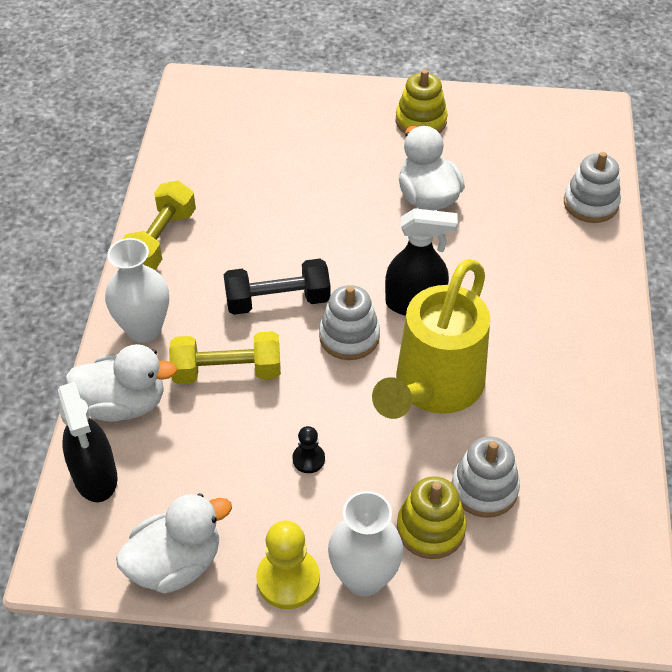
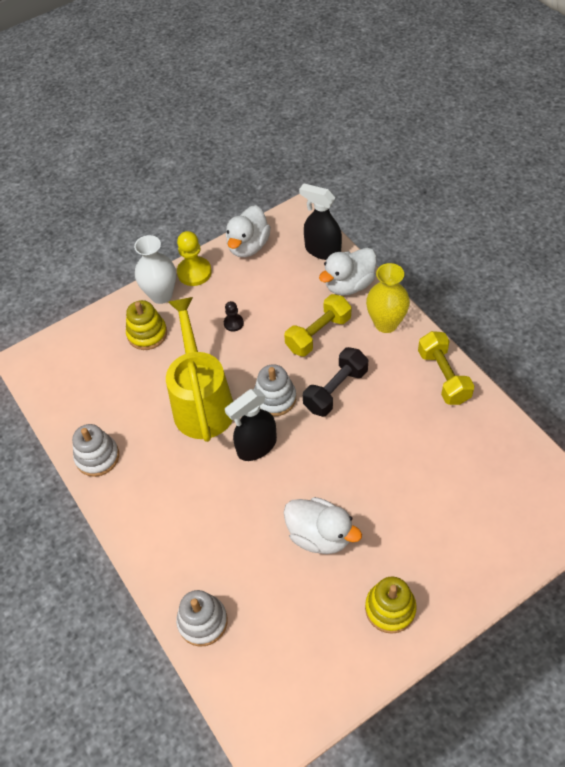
camera: 145 degrees right, 5 degrees up
white vase [105,238,169,343] -> yellow vase [366,263,410,333]
white stacking toy [451,436,520,518] -> white stacking toy moved to [72,424,119,477]

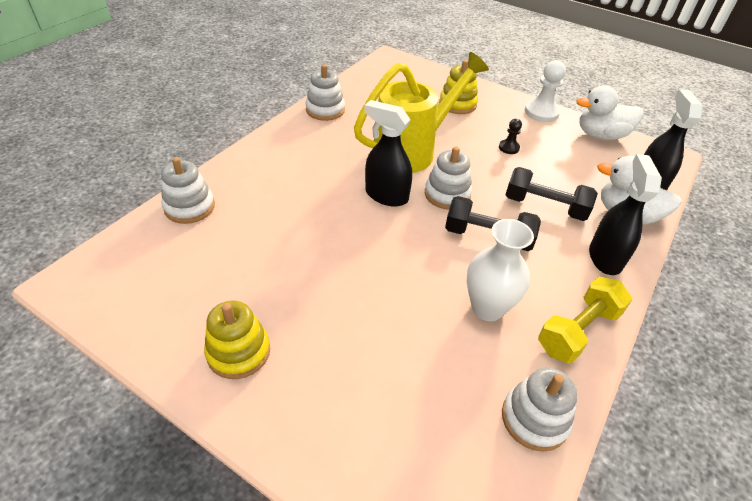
camera: 60 degrees right, 10 degrees down
white vase [134,235,176,304] -> white vase moved to [467,219,534,321]
yellow pawn [177,231,212,286] -> white pawn [525,60,566,122]
yellow dumbbell [284,294,351,356] -> black dumbbell [506,167,598,221]
white duck [284,497,362,554] -> none
yellow vase [366,263,410,333] -> black spray bottle [589,154,662,275]
none -> white stacking toy [502,368,577,452]

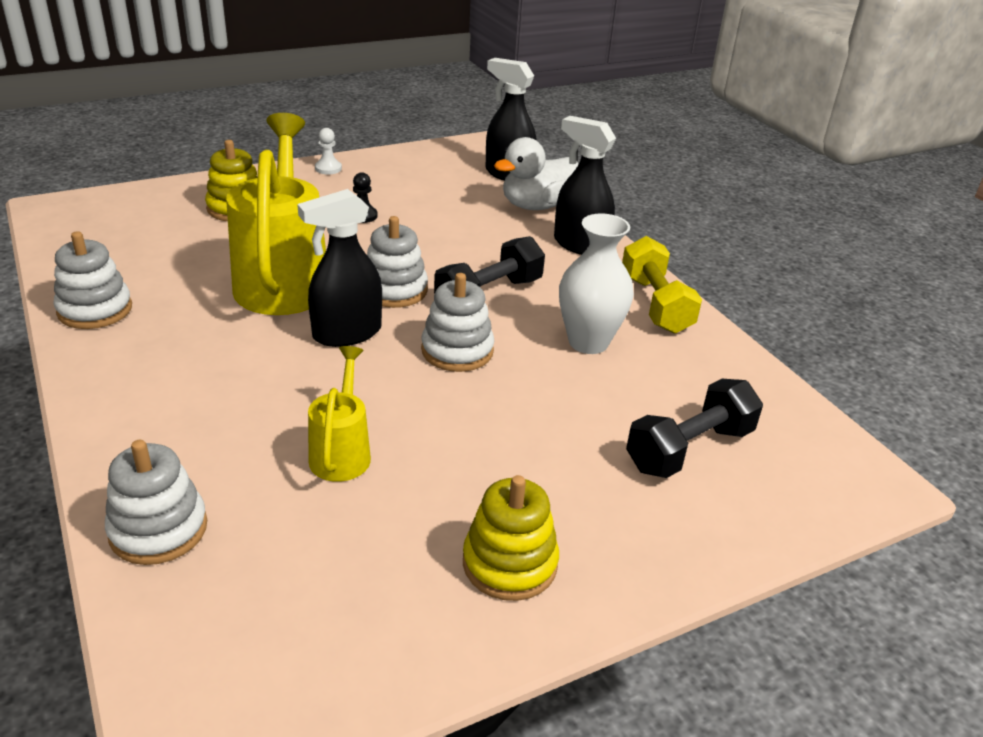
camera: 60 degrees left, 10 degrees down
white stacking toy [502,368,577,452] -> white stacking toy moved to [421,273,494,372]
black dumbbell [506,167,598,221] -> black dumbbell moved to [626,379,763,478]
white pawn [525,60,566,122] -> white pawn [315,128,342,175], size x0.55
white duck [576,85,643,140] -> none
none -> yellow watering can [308,346,371,482]

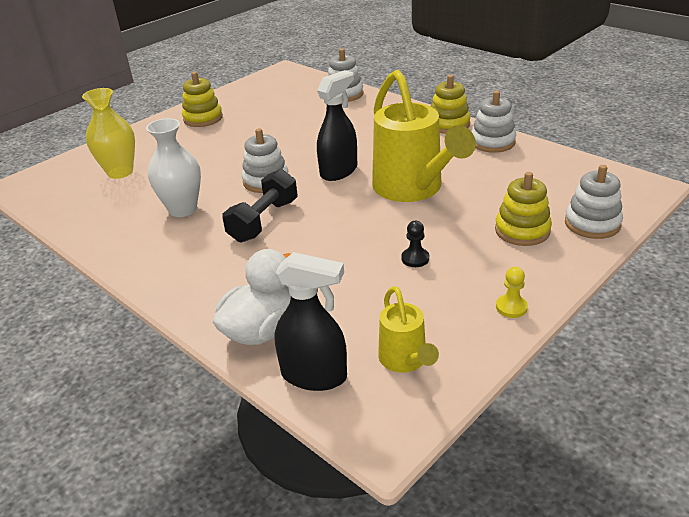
camera: 165 degrees right, 0 degrees up
yellow watering can [308,346,371,482] -> yellow watering can moved to [378,286,439,373]
white pawn [315,128,342,175] -> yellow pawn [496,267,528,318]
white stacking toy [367,216,428,308] -> white stacking toy moved to [565,165,623,239]
black spray bottle [554,116,616,255] -> none
yellow dumbbell [622,236,702,334] -> none
black dumbbell [626,379,763,478] -> yellow vase [82,88,135,179]
none -> yellow stacking toy [431,75,471,134]

